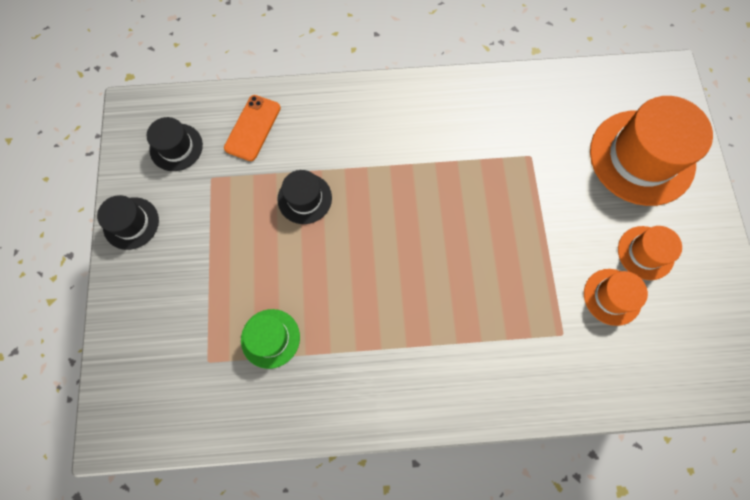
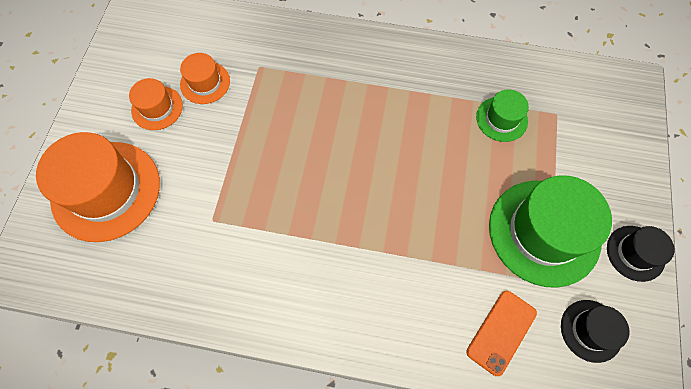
camera: 165 degrees left, 5 degrees down
black hat [277,170,332,224] -> none
none -> green hat [489,175,612,288]

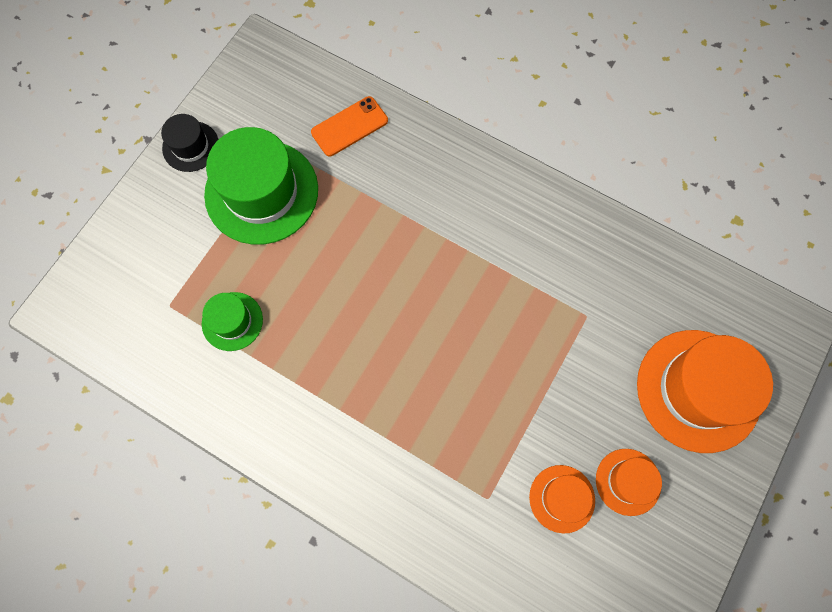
camera: 160 degrees left, 5 degrees up
black hat [561,300,629,363] -> none

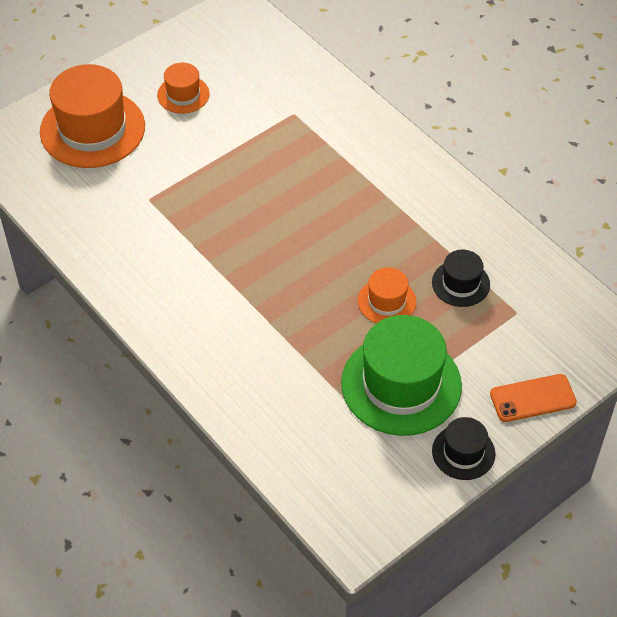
camera: 160 degrees left, 20 degrees down
green hat [202,292,263,351] -> black hat [432,250,490,307]
orange phone [311,96,388,156] -> orange phone moved to [490,374,577,422]
orange hat [529,465,595,533] -> orange hat moved to [358,267,416,323]

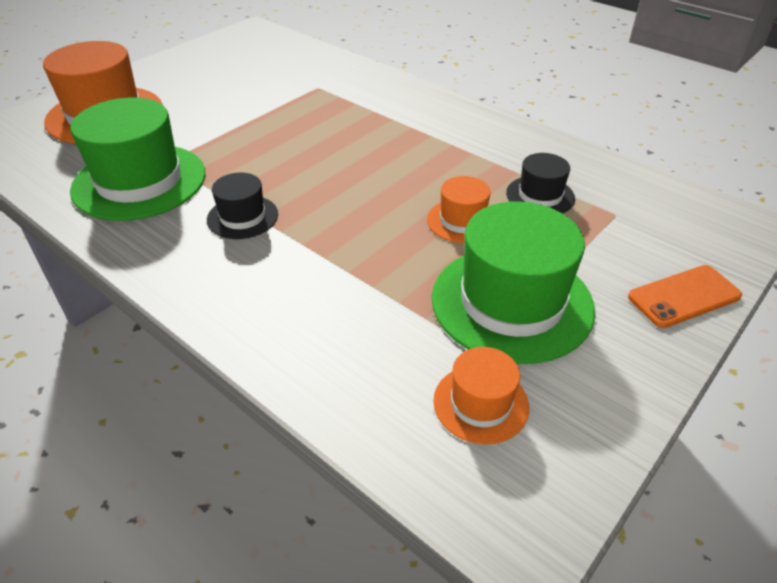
camera: 10 degrees left, 10 degrees down
orange hat [157,62,210,114] -> orange hat moved to [433,347,529,444]
black hat [432,417,495,480] -> black hat moved to [207,172,278,239]
none -> green hat [70,97,205,221]

